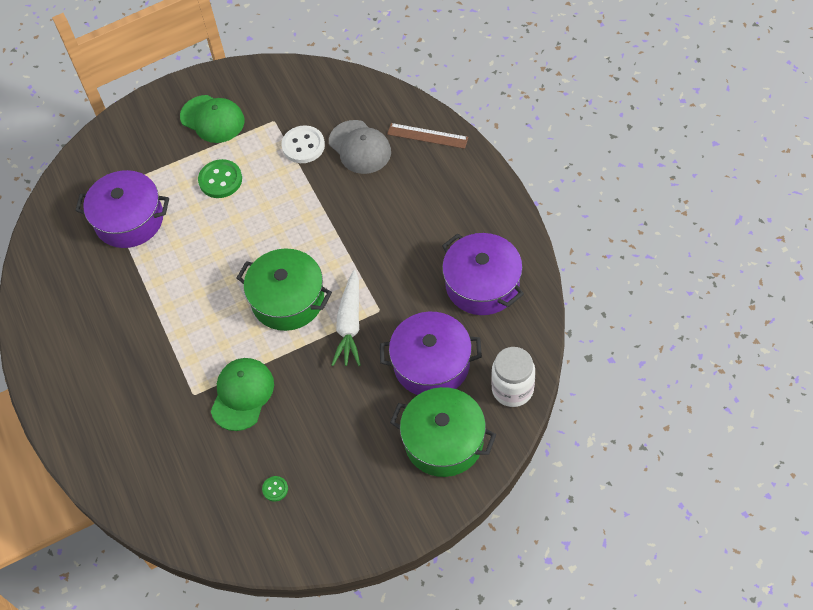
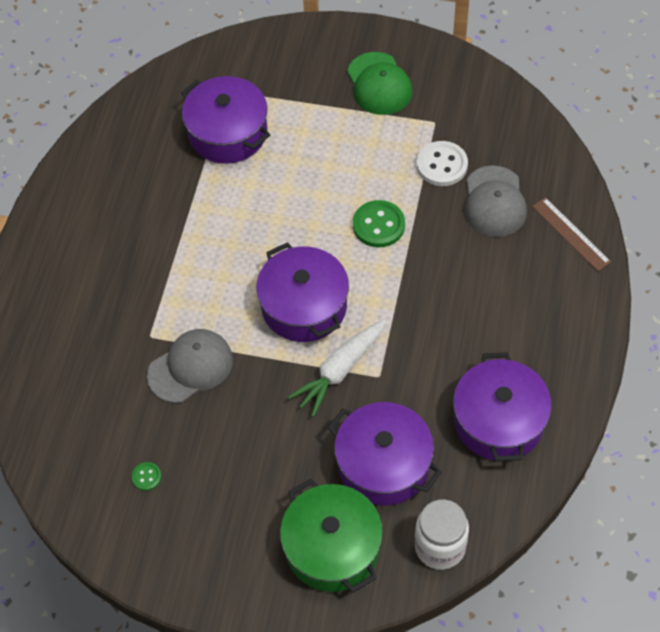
camera: 35 degrees right, 0 degrees up
green button [198,159,242,198] -> green button moved to [353,200,405,247]
green cap [211,358,274,431] -> grey cap [147,329,233,403]
green pot [237,248,332,331] -> purple pot [256,242,349,342]

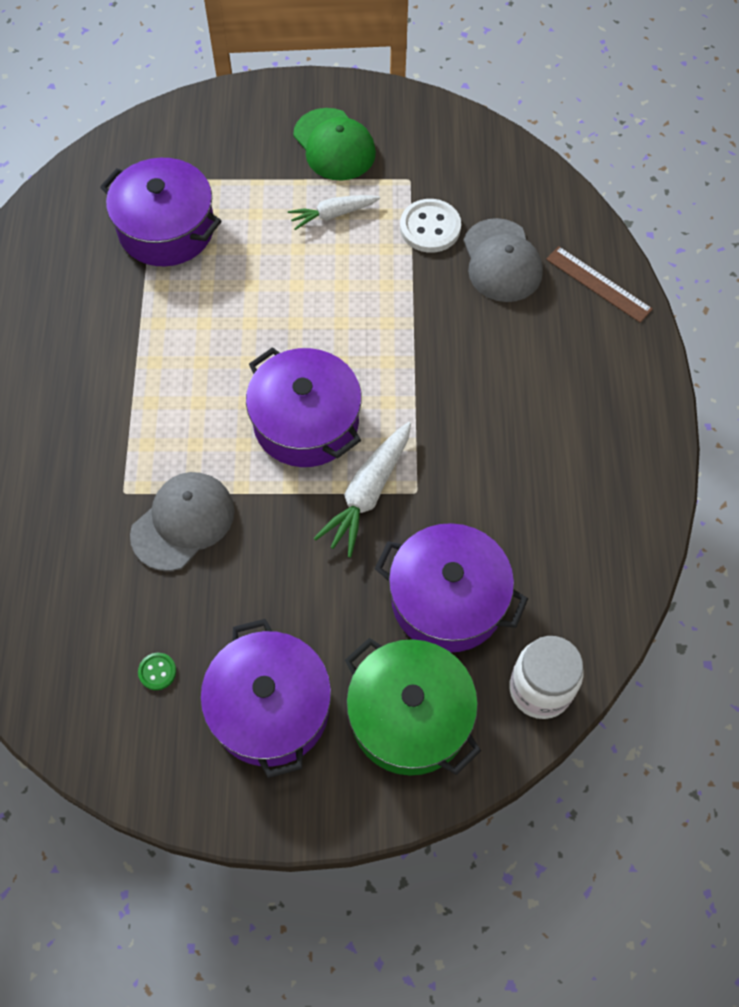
camera: 15 degrees left, 5 degrees up
green button [353,200,405,247] -> none
purple pot [453,352,552,462] -> purple pot moved to [200,619,331,778]
none -> white carrot [288,195,380,230]

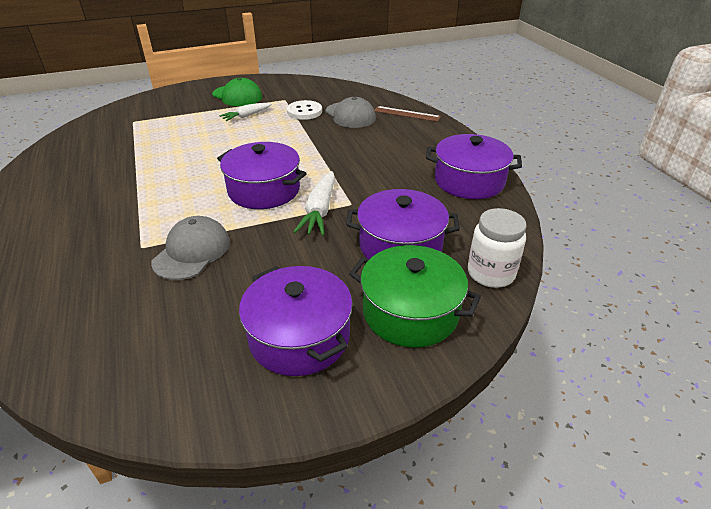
camera: 20 degrees left, 25 degrees down
purple pot [100,158,222,266] -> purple pot moved to [426,134,522,199]
green button [138,653,176,690] -> none

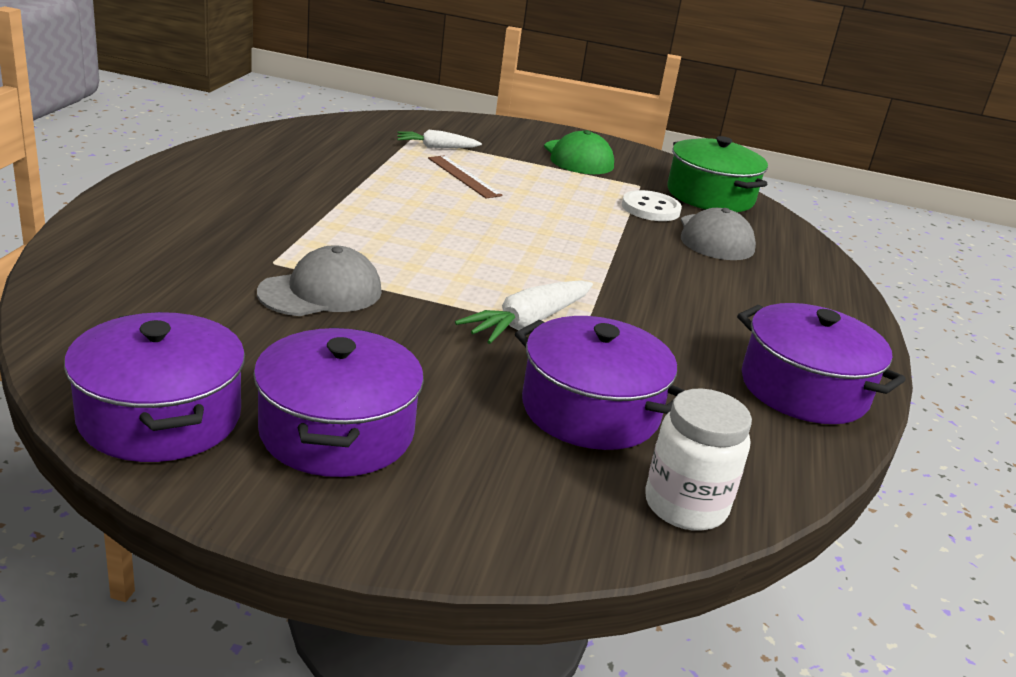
camera: 30 degrees right, 10 degrees down
purple pot [217,142,307,209] -> purple pot moved to [64,312,245,462]
white carrot [219,103,272,121] -> white carrot moved to [397,130,482,148]
green pot [349,245,481,348] -> green pot moved to [667,136,768,212]
brown ruler [374,106,441,122] -> brown ruler moved to [428,155,503,198]

